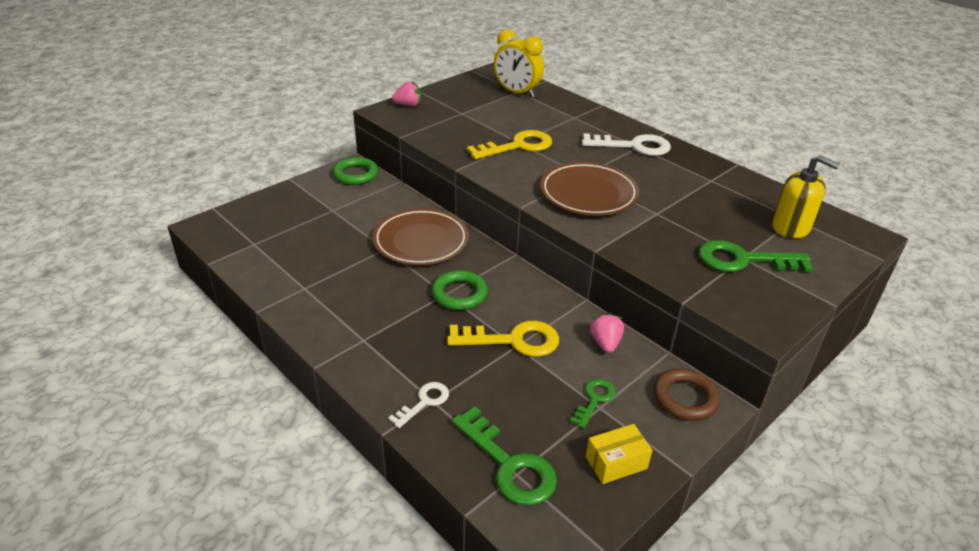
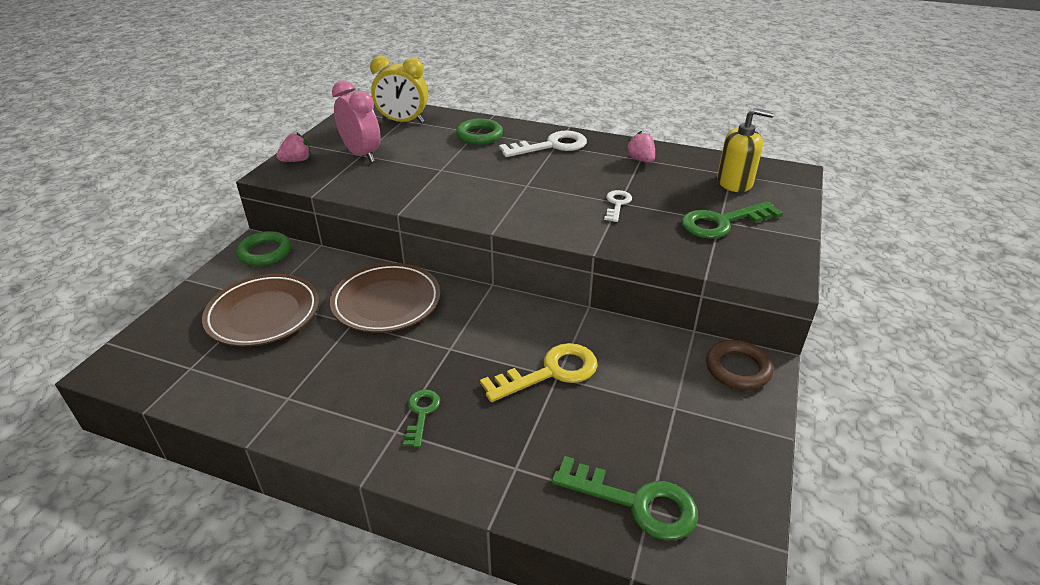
camera: 25 degrees left, 0 degrees up
white key [388,382,449,428] -> white key moved to [604,190,632,222]
green ring [432,270,488,310] -> green ring moved to [456,118,503,145]
yellow key [467,130,552,159] -> none
brown plate [540,162,640,216] -> brown plate moved to [202,274,319,347]
green key [570,379,616,428] -> green key moved to [403,389,440,448]
yellow box [586,424,653,484] -> none
pink strawberry [590,313,624,353] -> pink strawberry moved to [625,131,655,163]
none -> pink clock [332,80,381,162]

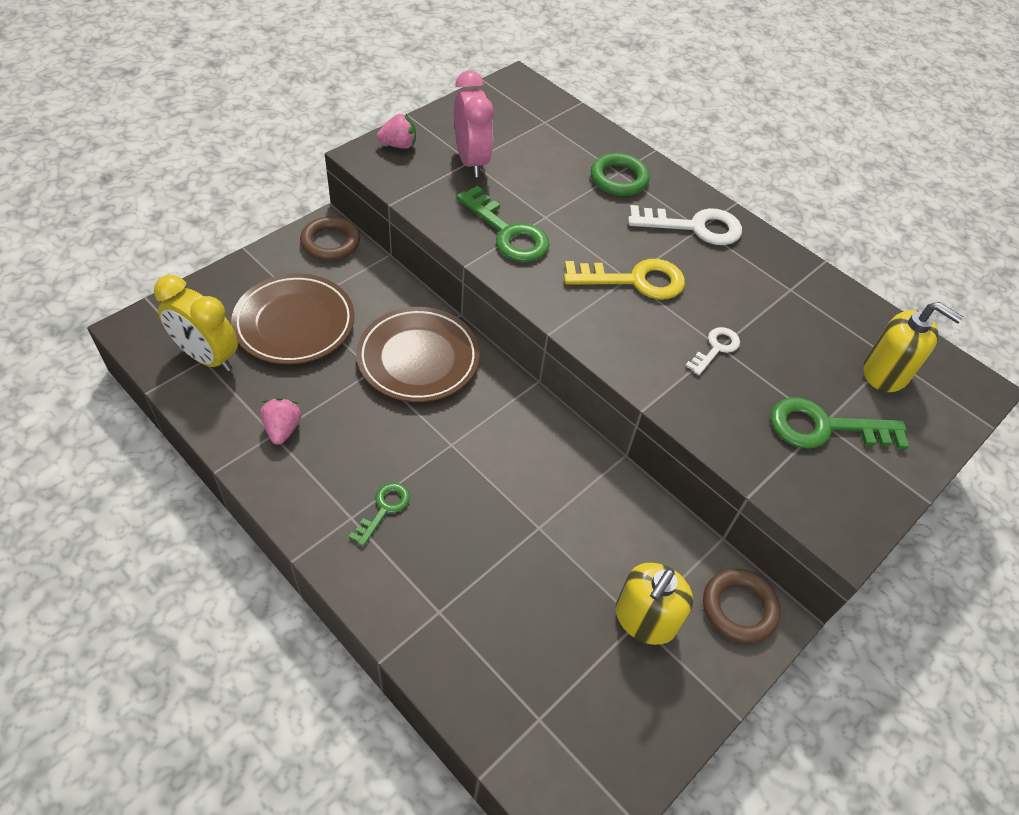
camera: 20 degrees right, 15 degrees up
green ring [236,231,291,266] -> brown ring [300,216,360,261]
yellow clock [370,56,428,123] -> yellow clock moved to [154,275,238,372]
yellow key [480,343,598,402] -> yellow key moved to [564,259,685,299]
green key [552,456,698,540] -> green key moved to [456,186,549,262]
pink strawberry [625,131,655,163] -> pink strawberry moved to [260,398,302,445]
none -> yellow soap dispenser [615,563,693,645]

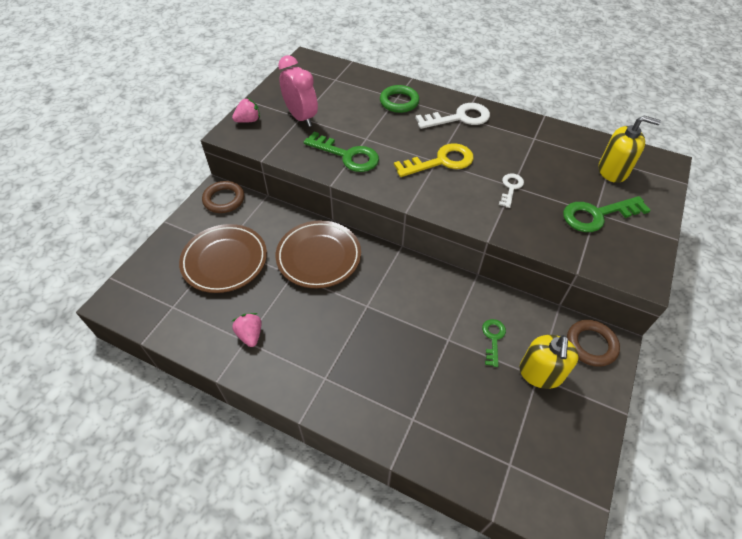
camera: 15 degrees left, 0 degrees up
yellow clock [154,275,238,372] -> none
green key [349,483,410,547] -> green key moved to [482,319,506,367]

